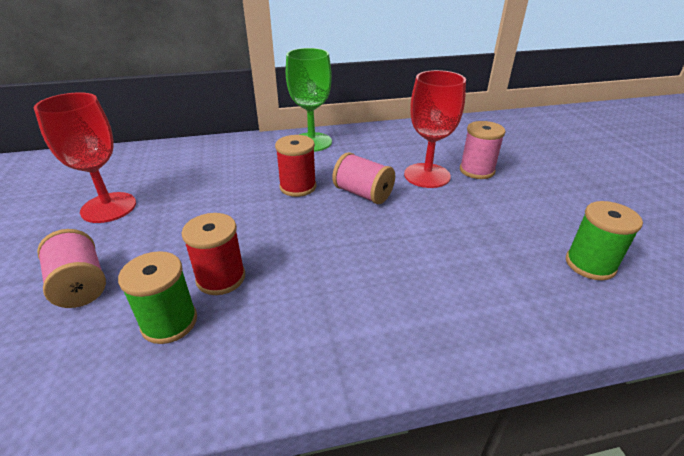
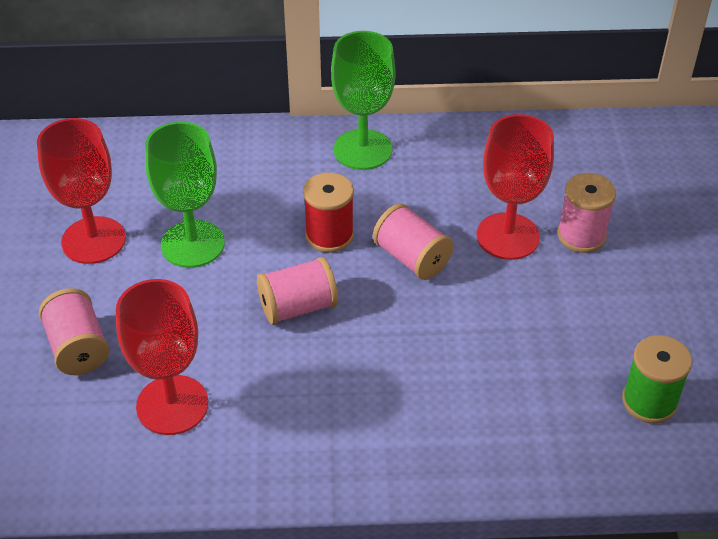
camera: 10 degrees right, 10 degrees up
green spool [118,251,197,344] -> red goblet [116,279,208,435]
red spool [182,213,245,295] -> none
none -> green goblet [145,122,225,268]
none -> pink spool [257,257,338,325]

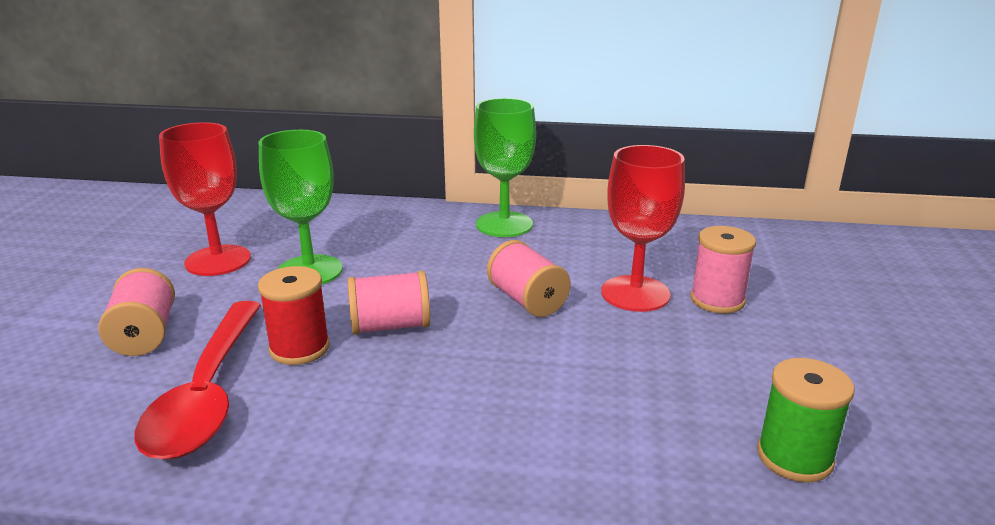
camera: 10 degrees right, 20 degrees down
red goblet [116,279,208,435] -> red spoon [135,301,261,460]
red spool [303,173,354,253] -> red spool moved to [258,266,330,365]

